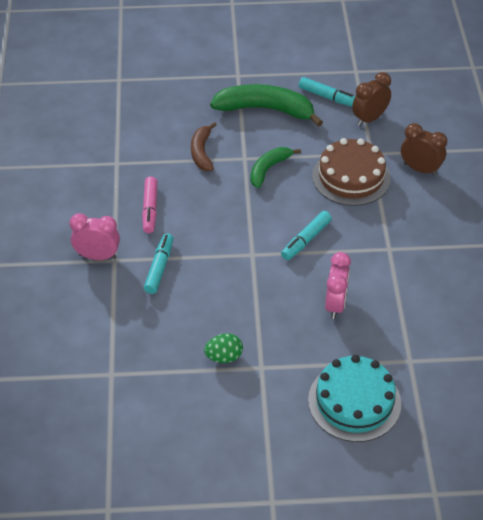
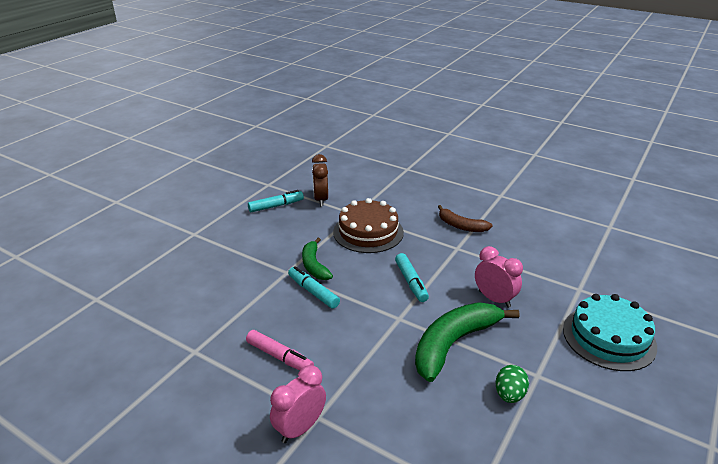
camera: 55 degrees left, 15 degrees down
turquoise marker [144,234,173,294] -> turquoise marker moved to [288,266,340,309]
brown banana [191,122,217,171] -> brown banana moved to [438,205,493,232]
green banana [210,84,323,127] -> green banana moved to [415,302,520,382]
brown clock [401,123,447,176] -> none

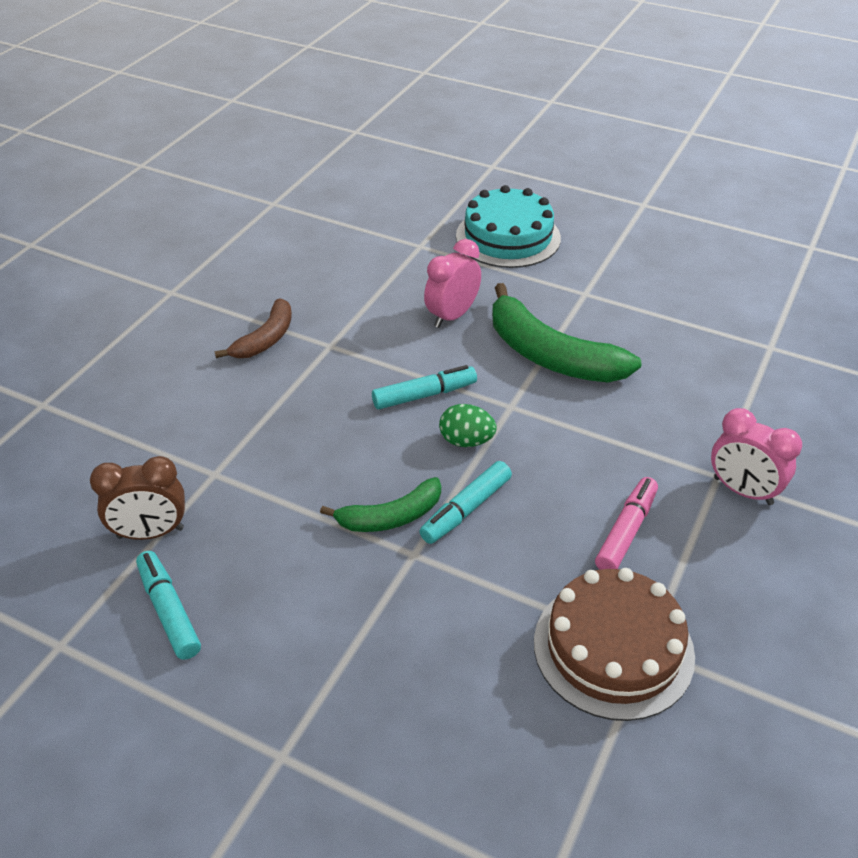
camera: 95 degrees left, 10 degrees up
brown cake [333,198,404,253] -> brown cake moved to [534,568,695,721]
green egg [496,365,529,403] -> green egg moved to [439,404,497,447]

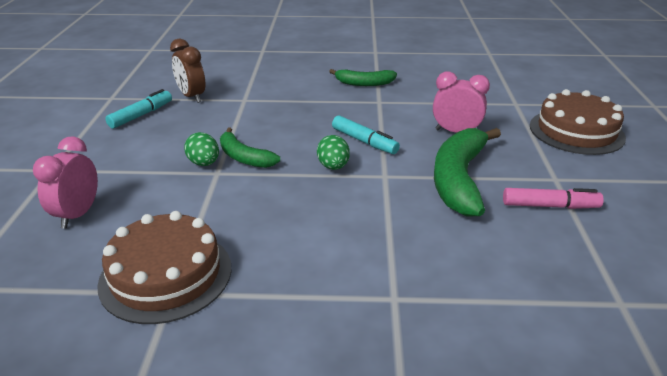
camera: 65 degrees right, 10 degrees down
brown banana [215,298,292,358] -> green banana [329,69,397,86]
turquoise marker [419,461,512,544] -> none
turquoise cake [456,185,561,268] -> brown cake [530,89,626,155]
pink marker [595,477,658,570] -> pink marker moved to [503,188,604,209]
pink clock [711,408,802,505] -> pink clock moved to [33,136,98,229]
none -> green egg [184,132,219,166]

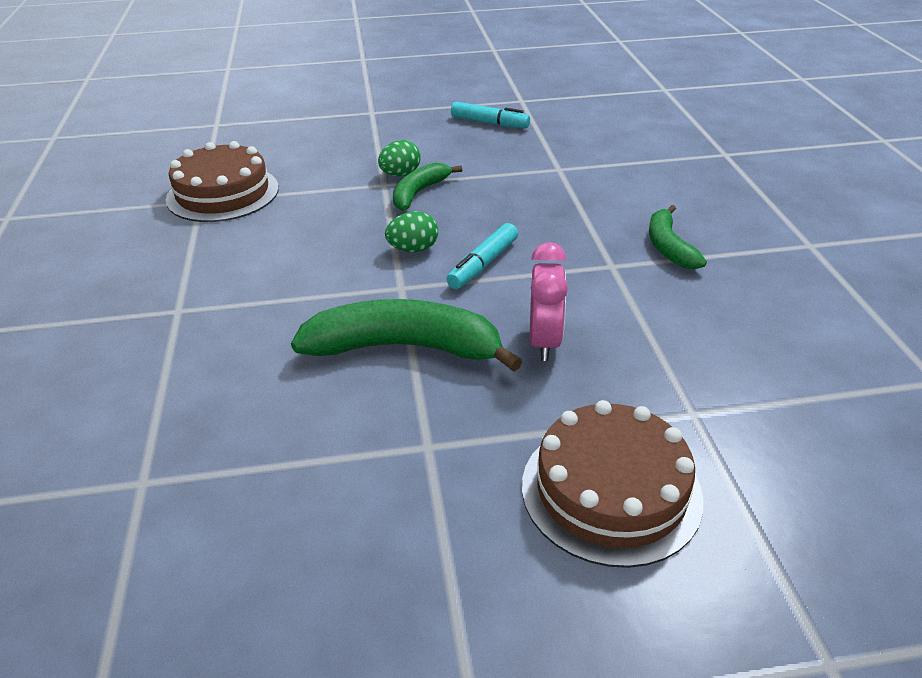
camera: 80 degrees right, 5 degrees up
pink clock [33,136,98,229] -> none
brown clock [170,39,205,103] -> none
pink marker [503,188,604,209] -> none

